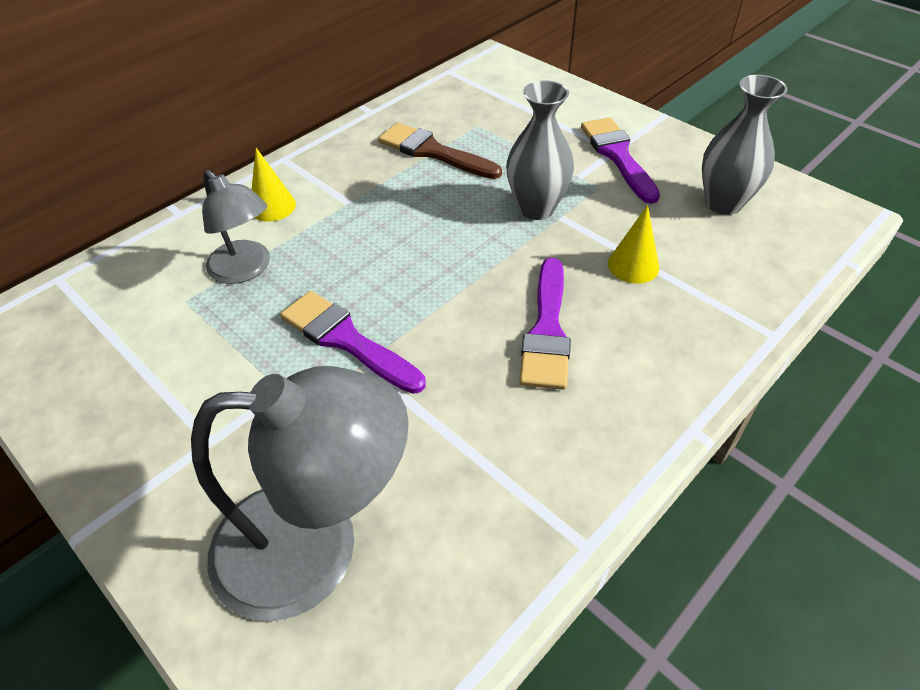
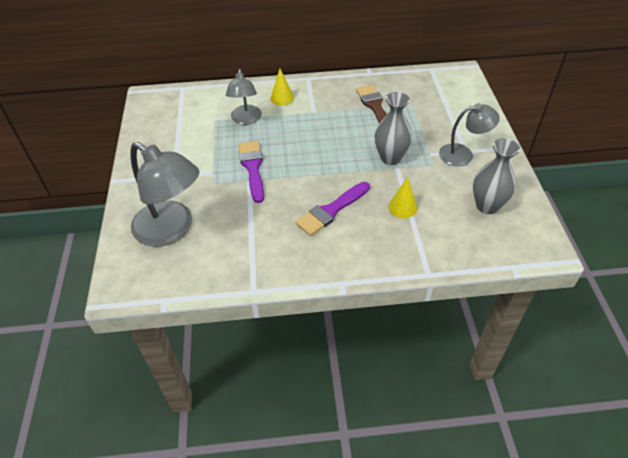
camera: 40 degrees right, 0 degrees up
purple brush [581,117,660,204] -> grey lamp [439,103,500,166]

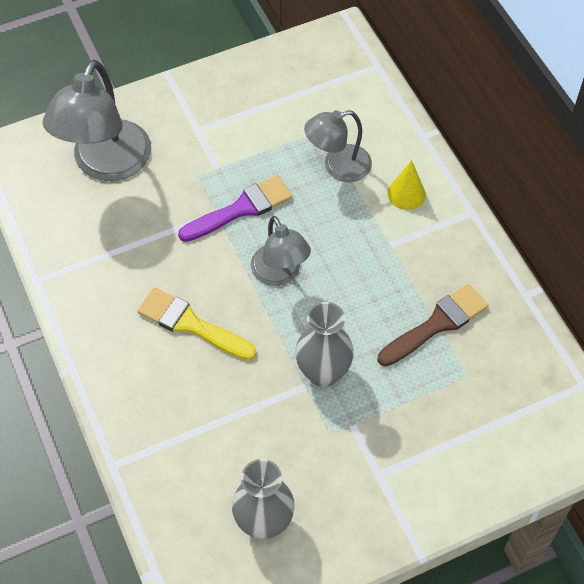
camera: 70 degrees right, 10 degrees up
purple brush [295,182,370,236] -> yellow brush [137,287,256,360]
yellow cone [388,177,417,218] -> none
grey lamp [439,103,500,166] -> grey lamp moved to [251,216,311,286]

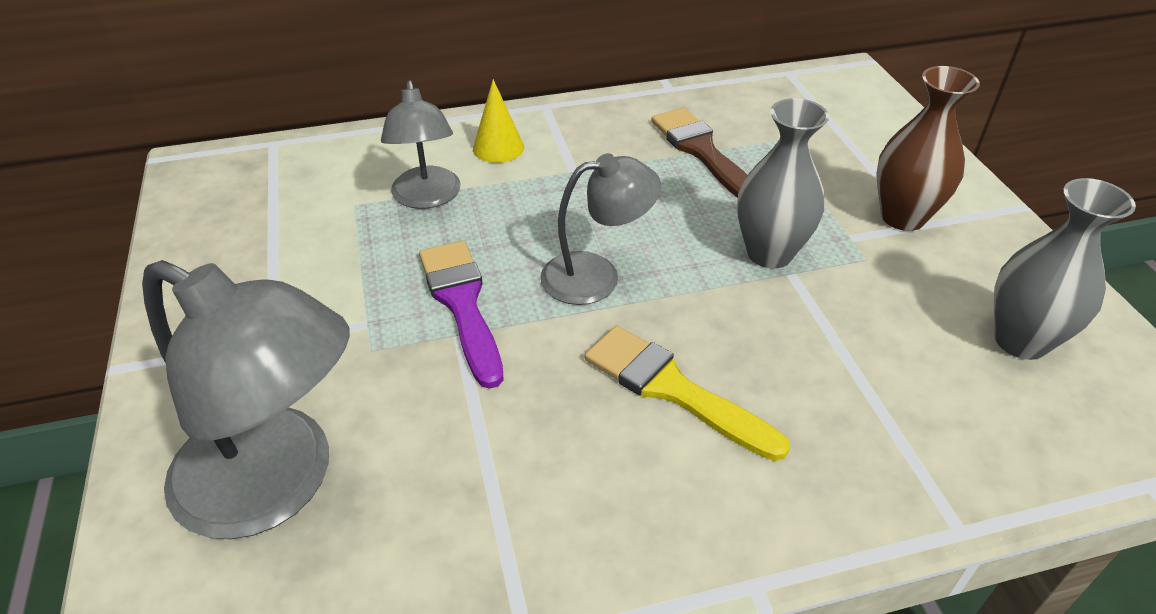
camera: 80 degrees left, 15 degrees down
yellow brush [137,287,256,360] -> yellow brush turned 90 degrees clockwise [585,325,790,461]
none -> brown vase [876,66,980,231]

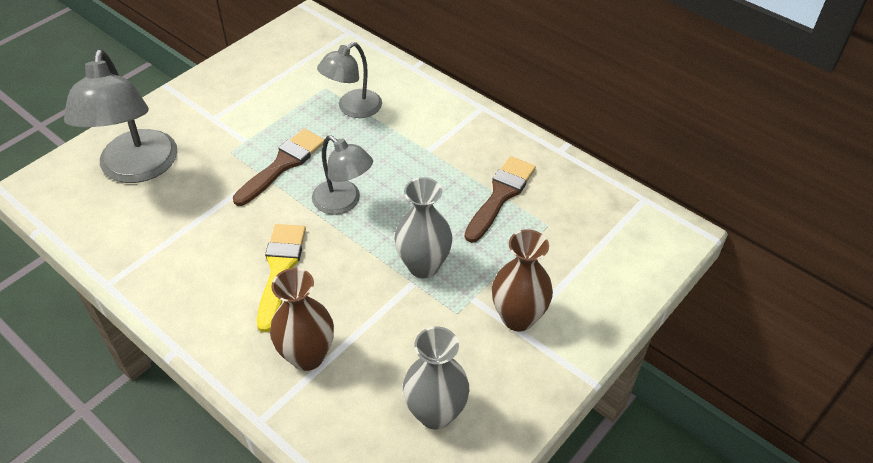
camera: 55 degrees right, 5 degrees up
purple brush [419,241,503,389] -> brown brush [233,129,325,206]
yellow cone [473,79,524,163] -> none
none -> brown vase [270,268,334,371]

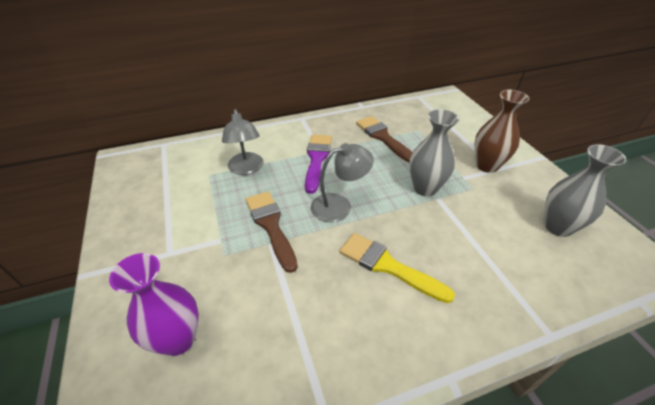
camera: 60 degrees left, 5 degrees down
grey lamp [64,49,177,183] -> purple vase [109,253,199,356]
brown vase [270,268,334,371] -> none
none -> purple brush [305,134,332,194]

